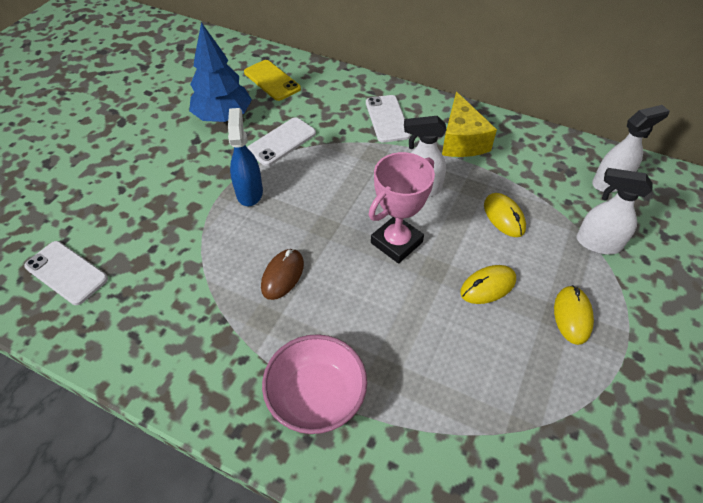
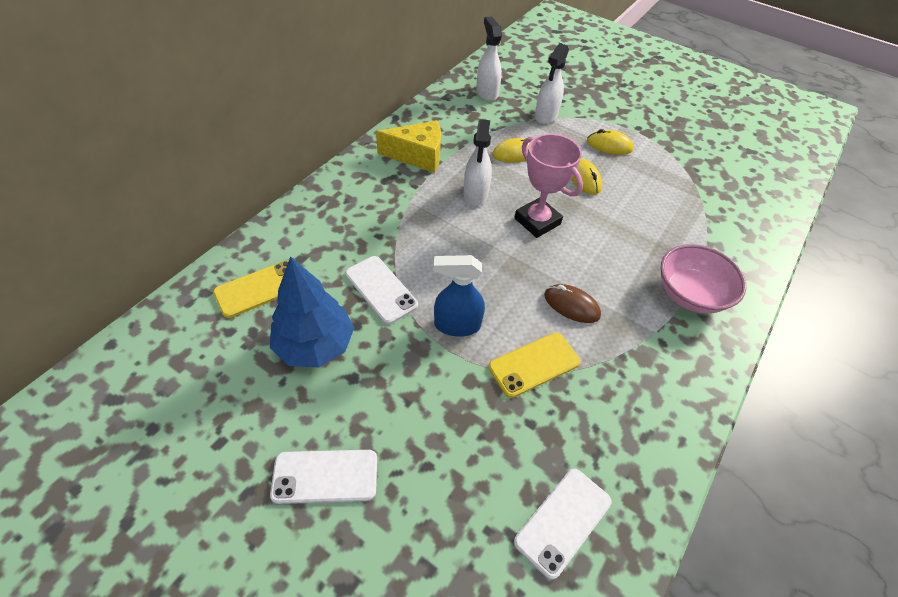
camera: 85 degrees left, 0 degrees up
white phone [366,95,411,143] -> white phone moved to [270,450,377,504]
none -> yellow phone [488,332,580,398]

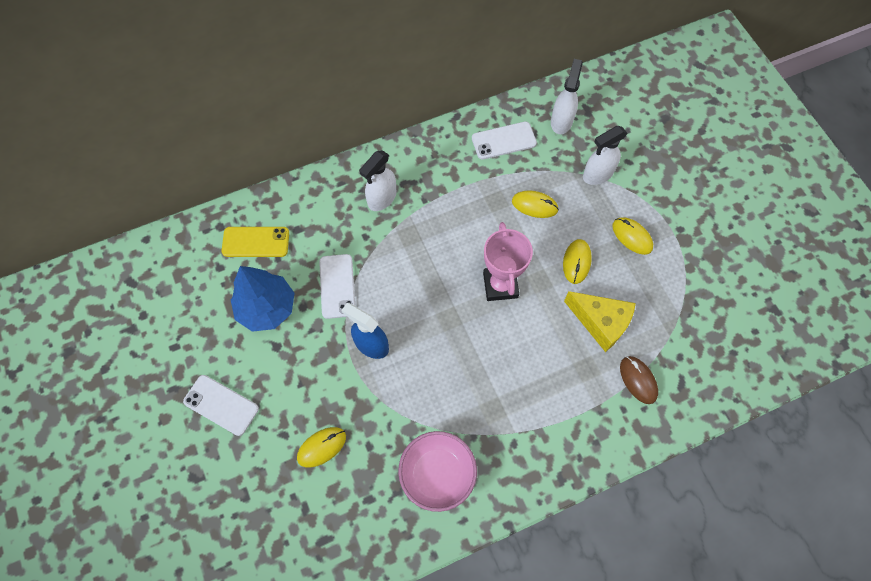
camera: 35 degrees right, 15 degrees up
yellow cheese [376,120,441,173] -> yellow cheese moved to [564,291,636,352]
white spray bottle [463,119,492,206] -> white spray bottle moved to [359,150,396,211]
yellow phone [488,332,580,398] -> none
white phone [514,469,612,580] -> white phone moved to [472,122,537,160]
brown mouse [544,284,601,323] -> brown mouse moved to [620,356,658,404]
pink bowl [661,244,747,313] -> pink bowl moved to [398,431,477,512]
none -> yellow mouse [297,427,346,468]

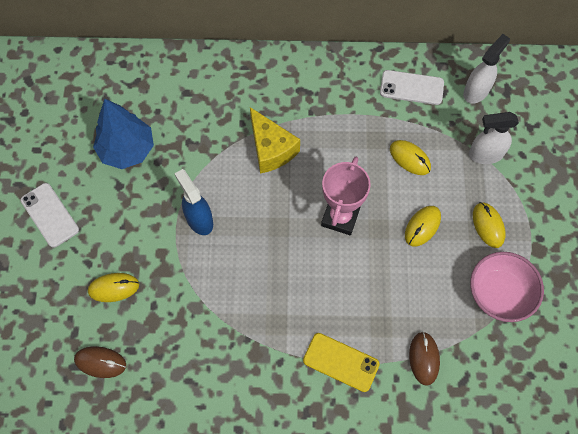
camera: 25 degrees right, 0 degrees up
yellow phone [222,227,289,257] -> yellow phone moved to [303,333,380,392]
white phone [319,254,355,319] -> none
white spray bottle [359,150,396,211] -> none
pink bowl [398,431,477,512] -> pink bowl moved to [470,252,544,322]
yellow cheese [564,291,636,352] -> yellow cheese moved to [250,107,300,173]
none -> brown mouse [74,346,126,378]

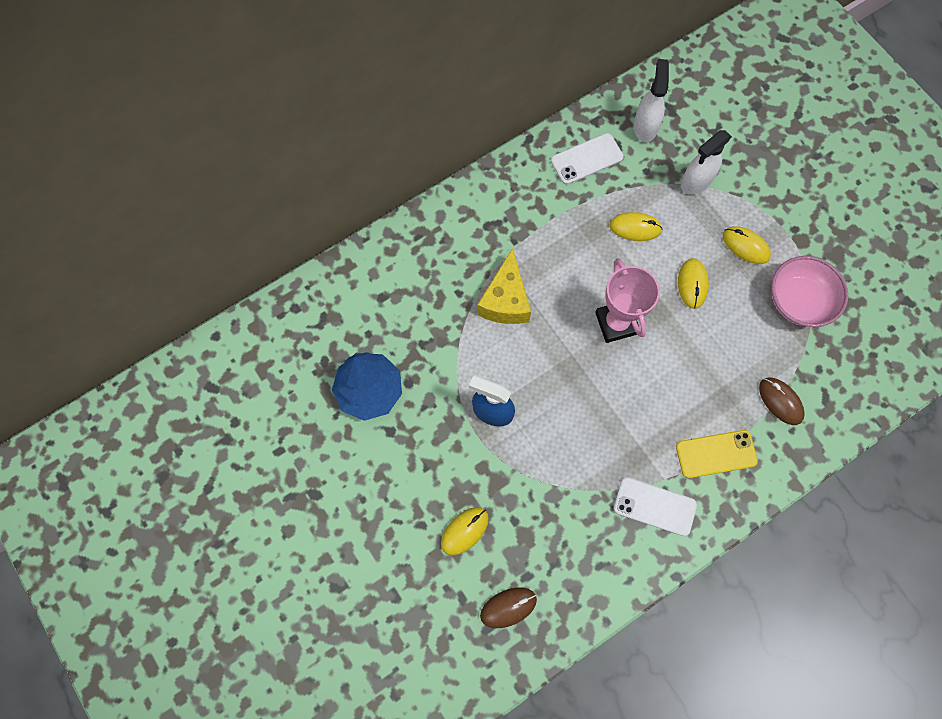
camera: 35 degrees left, 5 degrees up
white phone [21,183,79,248] -> white phone moved to [614,477,697,536]
yellow cheese [250,107,300,173] -> yellow cheese turned 75 degrees clockwise [477,248,531,324]

